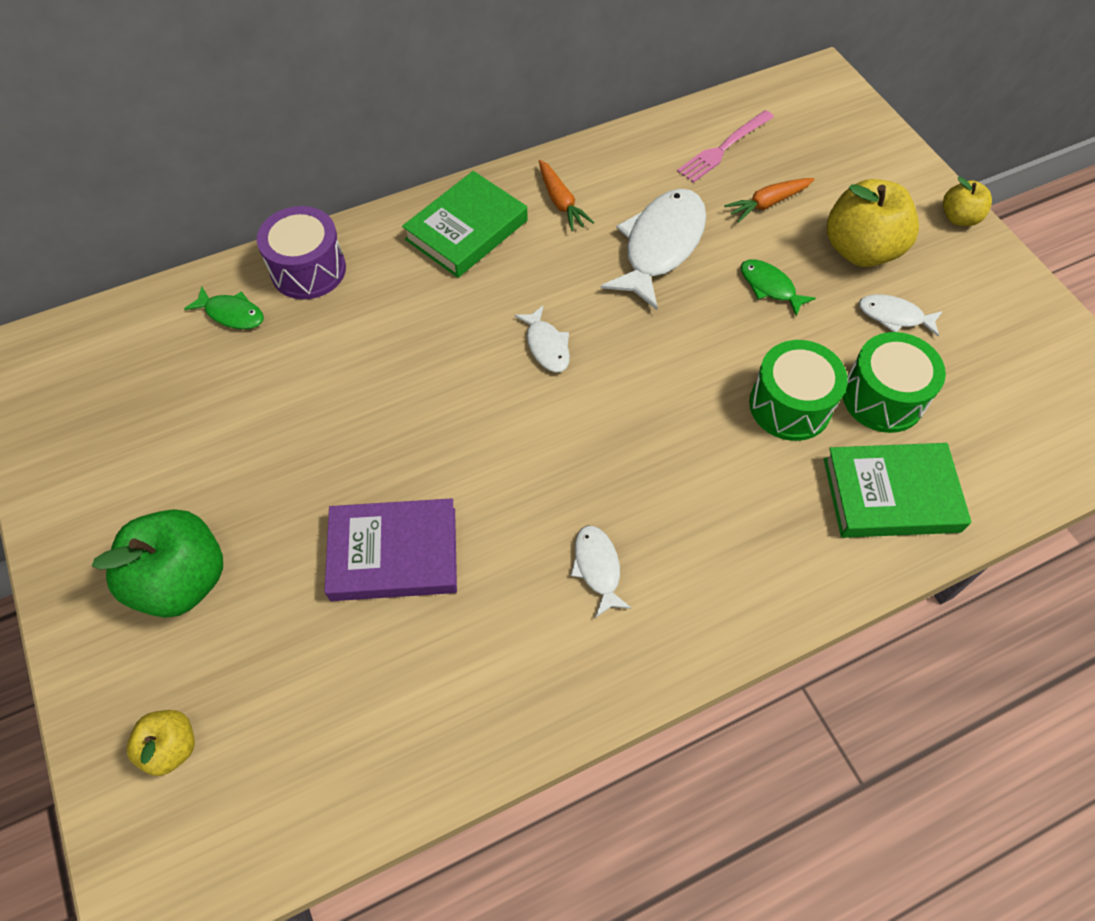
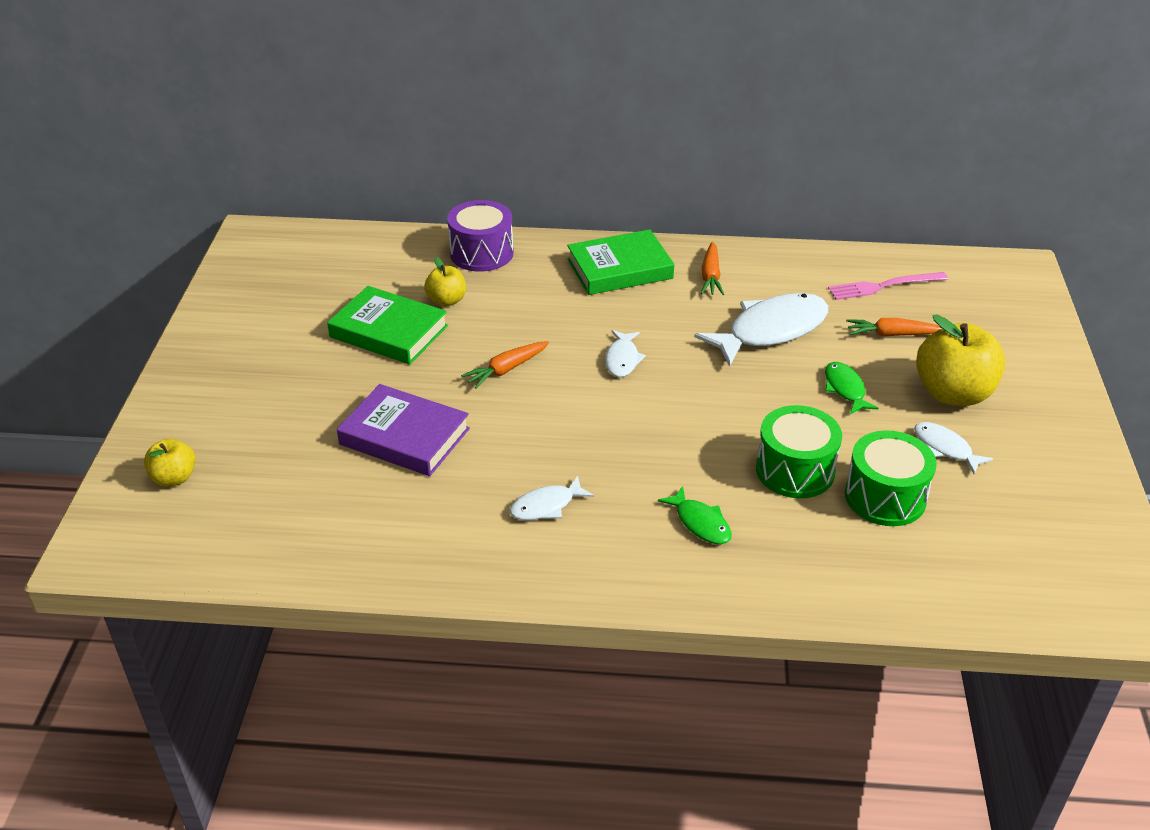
camera: 30 degrees right, 20 degrees down
green apple [92,509,223,618] -> none
green fish [184,286,264,329] -> green fish moved to [658,486,732,544]
white fish [571,526,632,618] -> white fish turned 135 degrees counterclockwise [510,476,594,520]
green book [824,443,971,538] -> green book moved to [327,286,448,365]
yellow apple [943,177,992,226] -> yellow apple moved to [424,257,466,306]
none -> orange carrot [461,341,549,389]

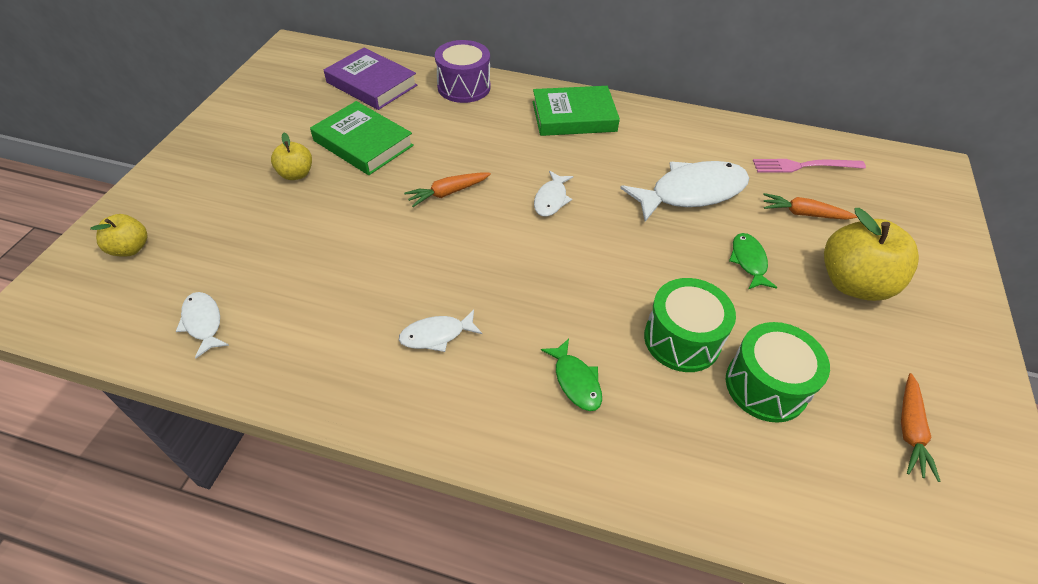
camera: 10 degrees right, 10 degrees up
purple book [337,384,470,476] -> purple book moved to [324,48,417,110]
yellow apple [424,257,466,306] -> yellow apple moved to [271,133,312,180]
orange carrot [701,242,724,295] -> orange carrot moved to [901,373,941,482]
white fish [914,422,993,474] -> white fish moved to [176,292,229,358]

